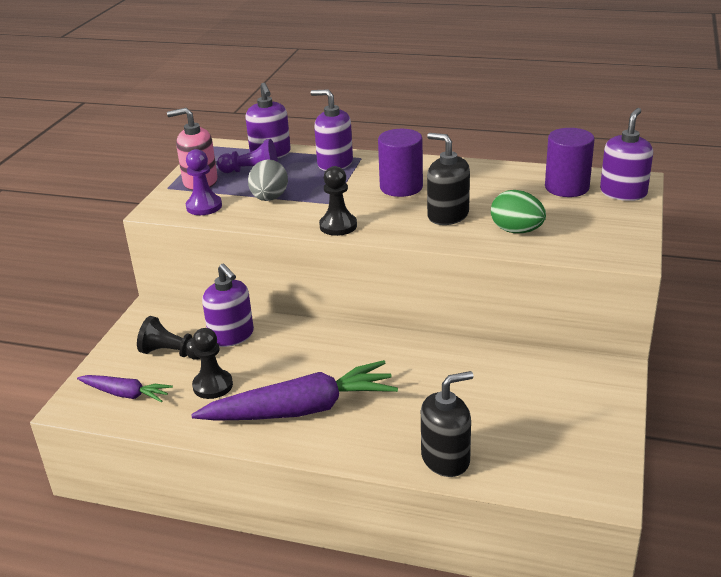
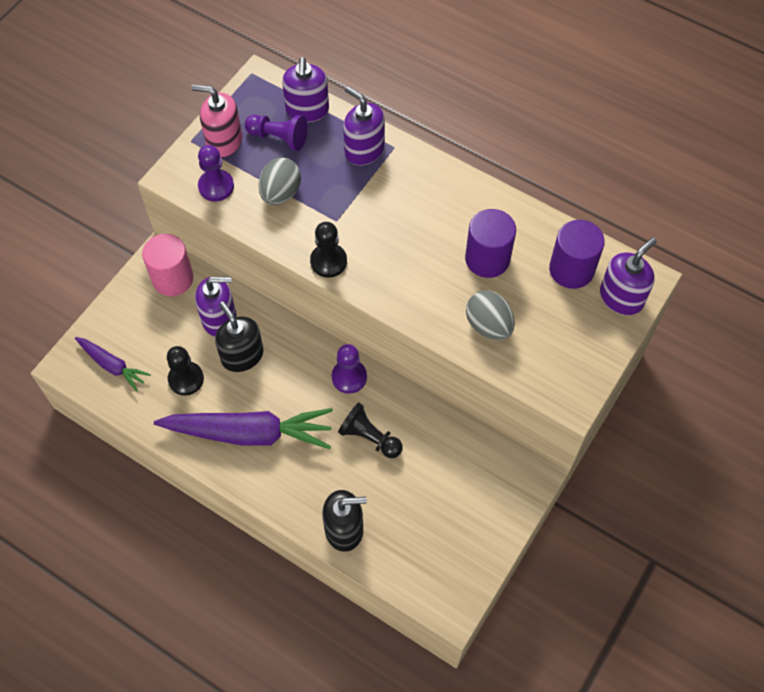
camera: 15 degrees right, 30 degrees up
black pawn [137,316,201,359] -> black pawn moved to [338,402,403,458]
purple soap dispenser [202,264,254,347] -> purple soap dispenser turned 75 degrees counterclockwise [195,277,237,337]
purple cylinder [378,129,423,197] -> purple cylinder moved to [465,209,516,278]
black soap dispenser [427,133,470,225] -> black soap dispenser moved to [215,301,264,372]
green egg [491,190,546,233] -> grey egg [466,290,515,340]
none -> pink cylinder [142,234,194,296]
none -> purple pawn [332,344,367,394]

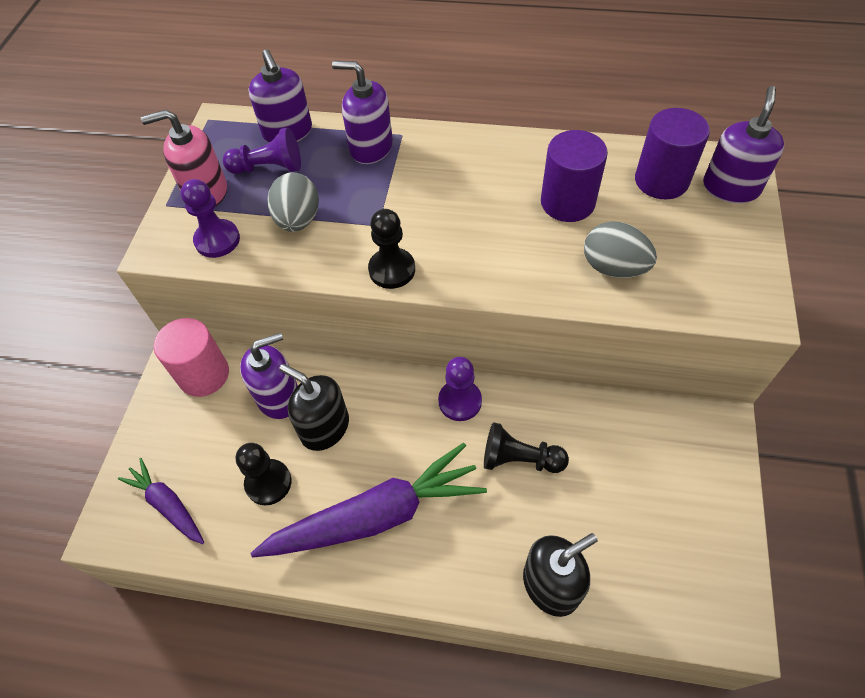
camera: 20 degrees left, 5 degrees down
purple carrot [75,337,151,391] -> purple carrot turned 150 degrees counterclockwise [118,458,204,544]

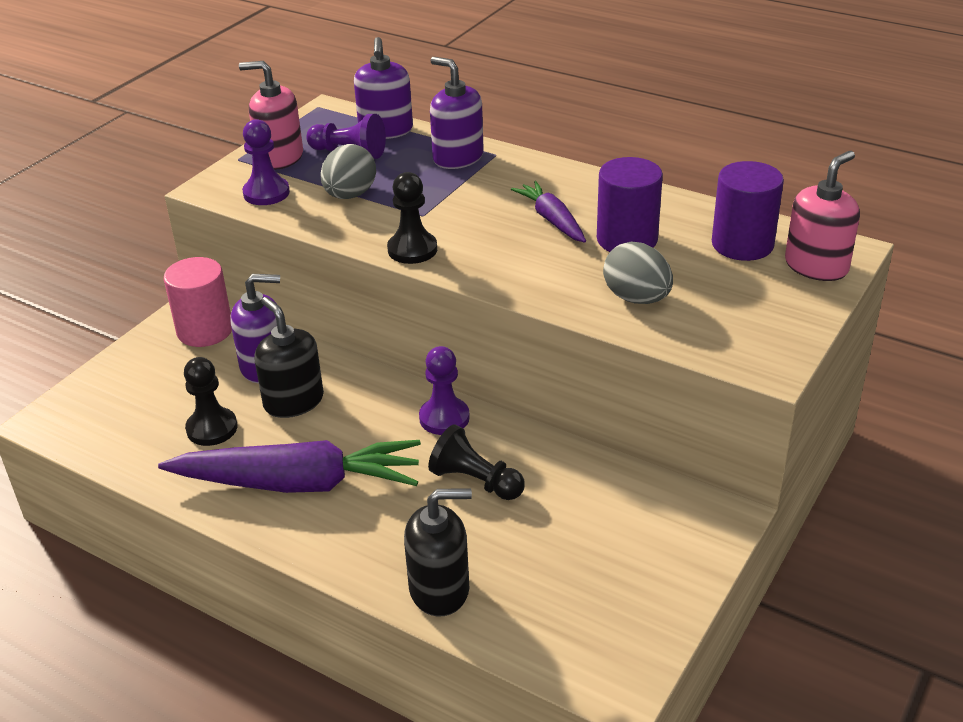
camera: 20 degrees right, 20 degrees down
purple carrot [118,458,204,544] -> purple carrot moved to [511,181,586,243]
purple soap dispenser [703,86,784,203] -> pink soap dispenser [785,151,860,281]

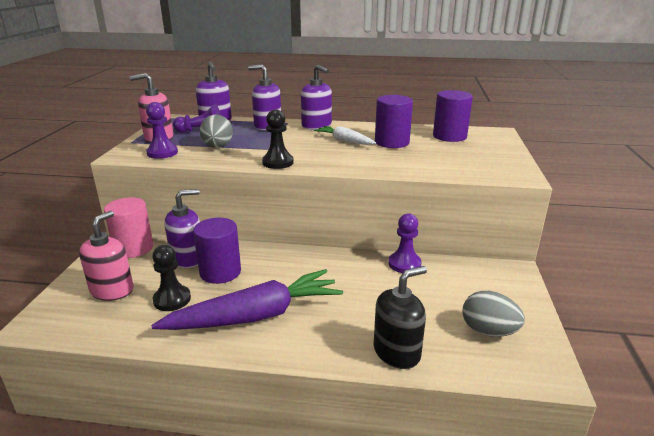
camera: 25 degrees left, 10 degrees down
black soap dispenser [254,297,324,418] -> purple cylinder [193,218,241,284]
purple pawn [419,346,470,435] -> purple pawn moved to [388,213,421,273]
black pawn [428,424,525,500] -> none
purple carrot [511,181,586,243] -> white carrot [314,126,376,145]
grey egg [603,242,673,304] -> grey egg moved to [462,291,525,337]
pink soap dispenser [785,151,860,281] -> pink soap dispenser moved to [79,211,133,301]
none -> purple soap dispenser [301,65,332,130]

